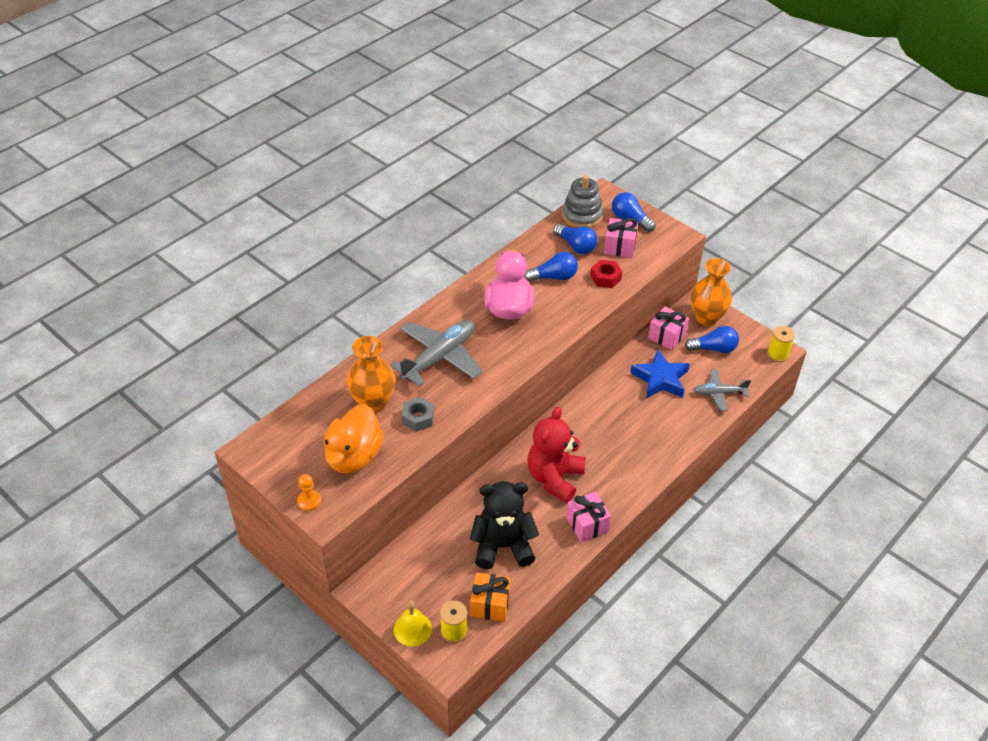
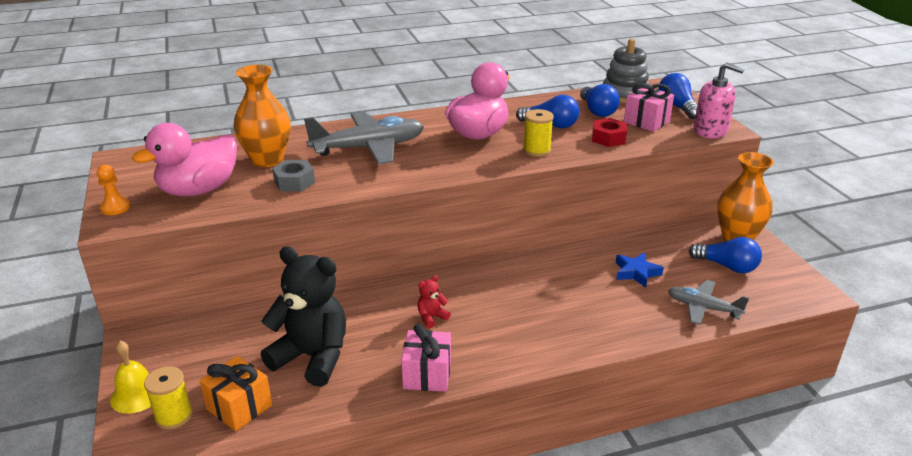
camera: 30 degrees right, 15 degrees down
orange duck [324,404,384,473] -> pink duck [132,123,237,196]
red teddy bear [527,407,586,503] -> red teddy bear [417,275,451,328], size x0.41
blue star [630,349,690,399] -> blue star [616,252,664,288], size x0.63
pink gift [648,306,689,350] -> none
yellow spool [767,326,795,362] -> yellow spool moved to [523,109,554,157]
none -> pink soap dispenser [694,63,745,138]

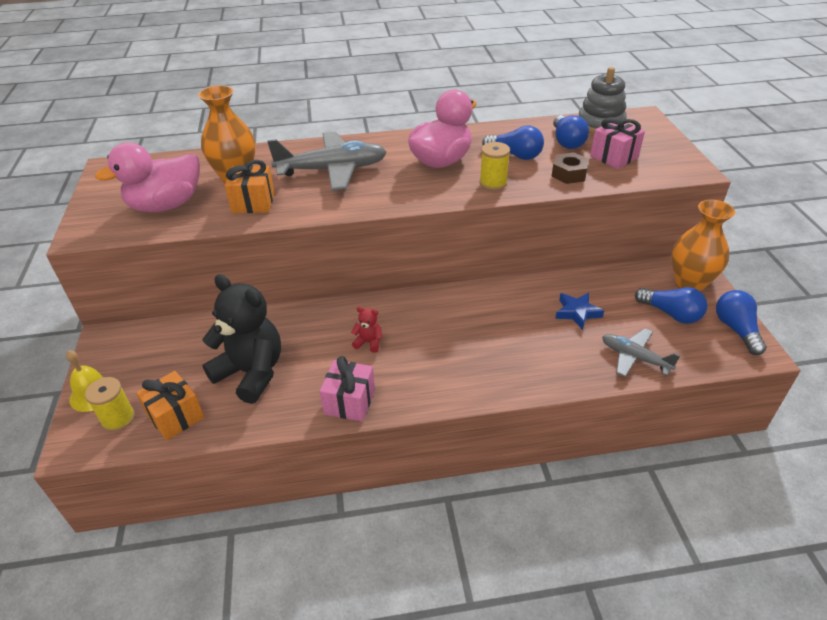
camera: 10 degrees right, 10 degrees up
orange pawn [97,165,130,215] -> none
grey nut [272,160,315,192] -> orange gift [225,160,275,213]
red teddy bear [417,275,451,328] -> red teddy bear turned 45 degrees clockwise [351,306,382,353]
red nut [592,118,627,147] -> brown nut [551,152,589,184]
blue light bulb [658,73,697,119] -> blue light bulb moved to [716,290,767,355]
pink soap dispenser [694,63,745,138] -> none

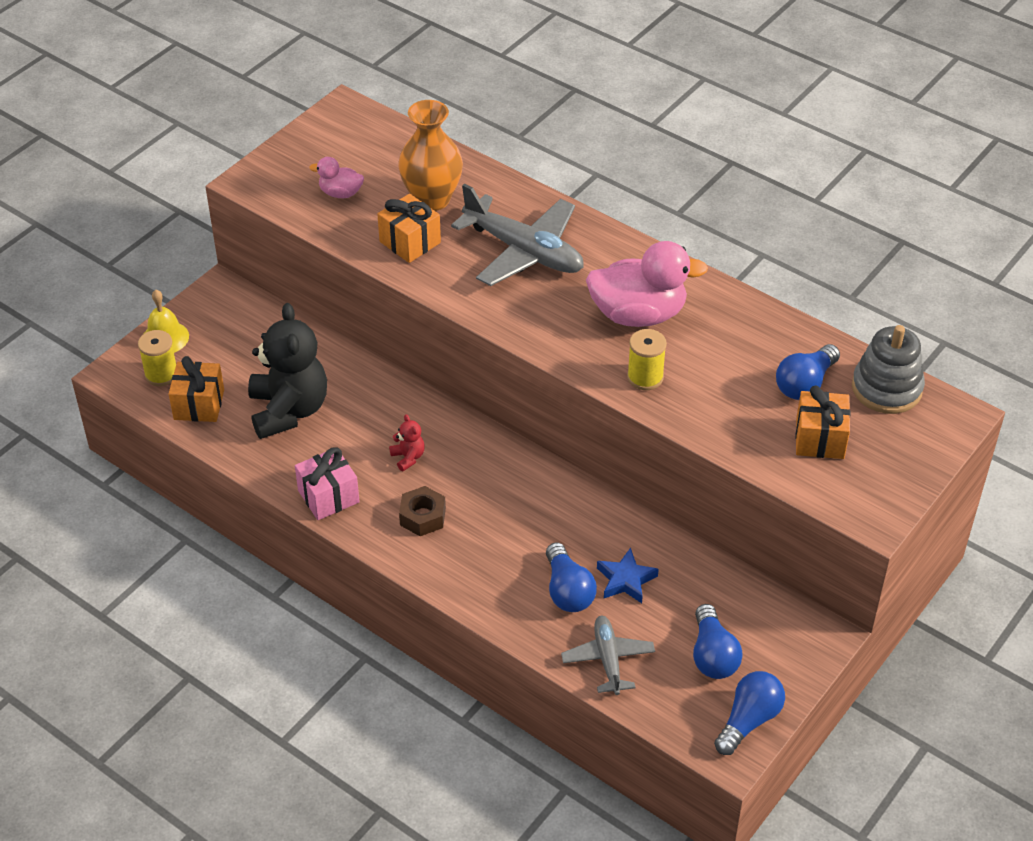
camera: 45 degrees right, 5 degrees up
pink duck [95,142,200,212] -> pink duck [309,157,364,198], size x0.50
blue light bulb [482,125,544,160] -> blue light bulb moved to [546,542,597,612]
brown nut [551,152,589,184] -> brown nut moved to [399,486,446,536]
pink gift [590,117,645,169] -> orange gift [795,385,851,459]
orange vase [671,200,735,292] -> none

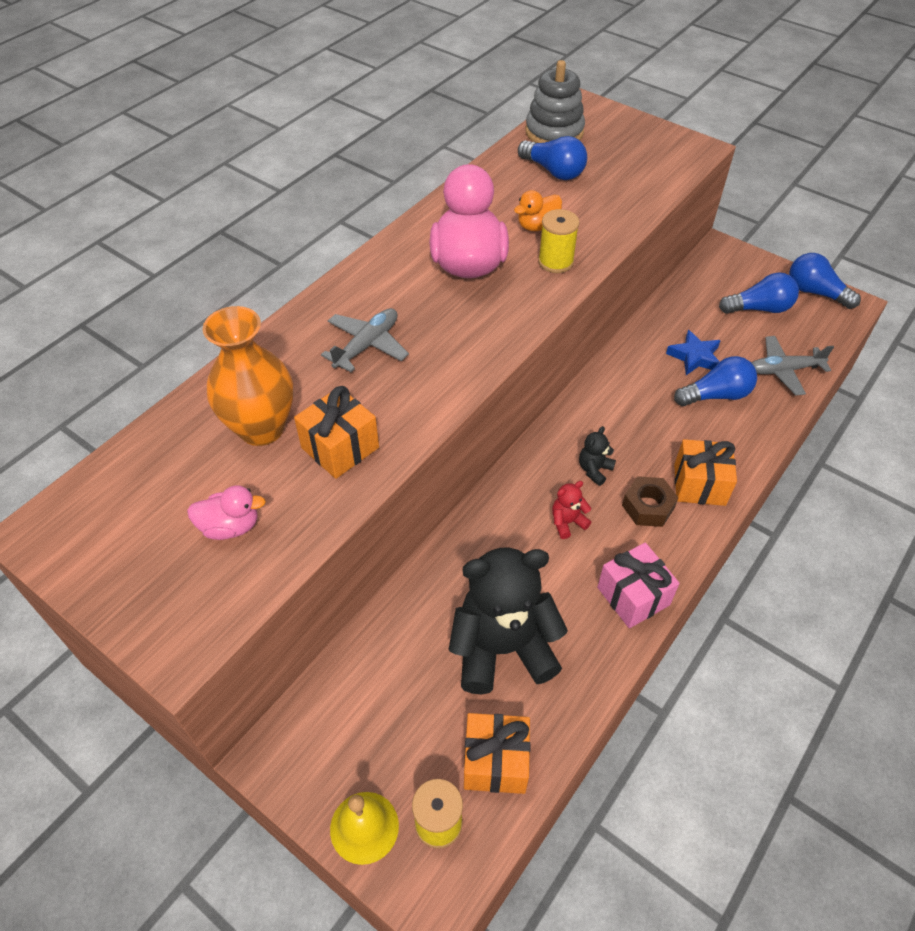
camera: 90 degrees left, 5 degrees up
pink duck [309,157,364,198] -> pink duck turned 105 degrees counterclockwise [187,485,266,540]
grey plane [451,184,584,286] -> grey plane [321,308,409,372], size x0.58
orange gift [795,385,851,459] -> orange gift moved to [674,439,737,506]
none -> orange duck [514,190,562,231]
none -> black teddy bear [579,426,616,486]

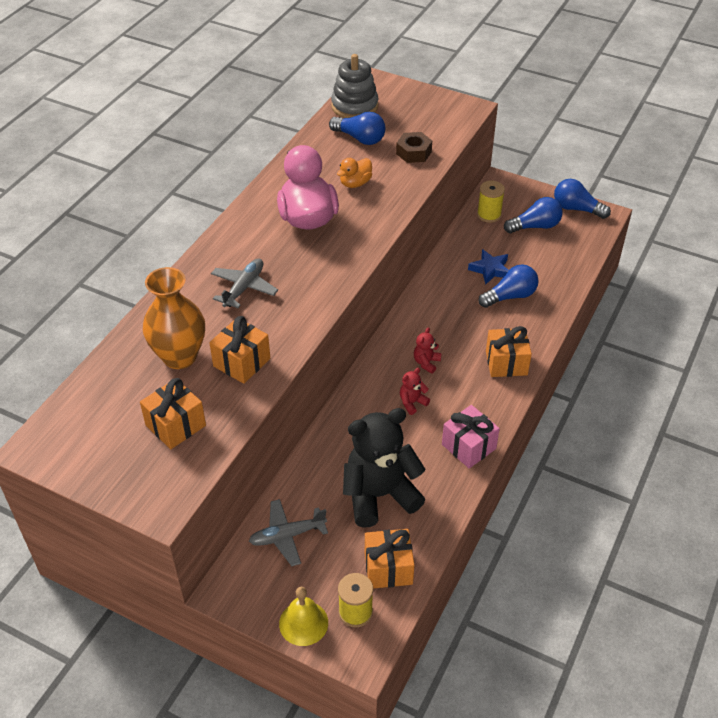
camera: 10 degrees left, 5 degrees down
pink duck [187,485,266,540] -> orange gift [140,378,206,449]
yellow spool [538,209,580,273] -> yellow spool moved to [477,181,505,223]
black teddy bear [579,426,616,486] -> red teddy bear [414,327,442,374]
brown nut [622,476,679,527] -> brown nut moved to [396,132,432,163]
grey plane [752,336,834,396] -> grey plane moved to [249,499,328,566]

